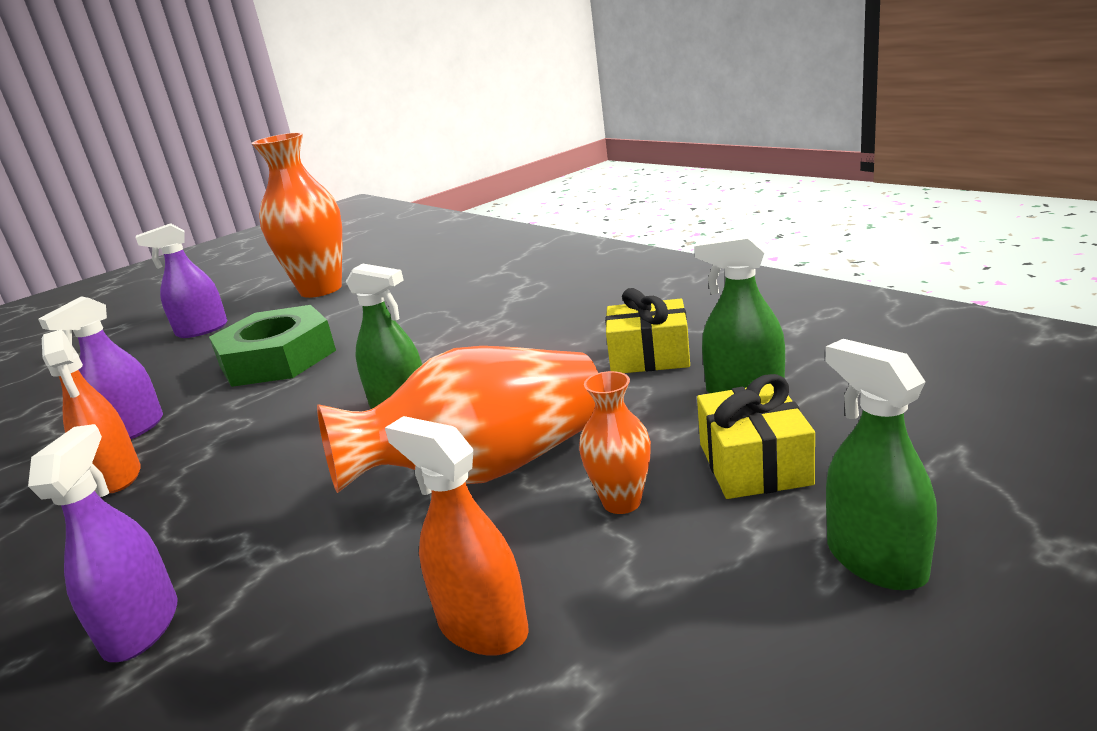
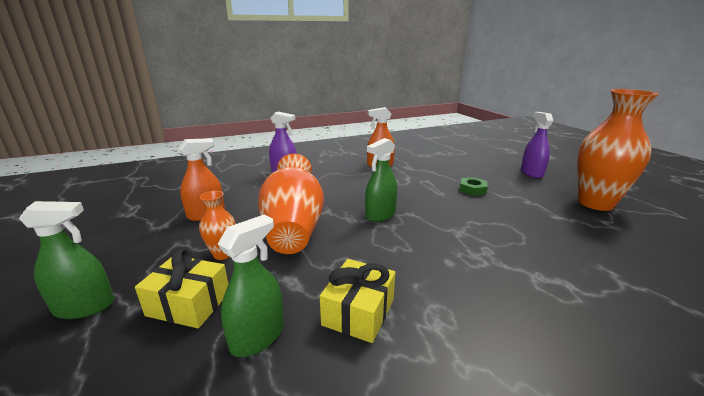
camera: 105 degrees right, 0 degrees up
purple spray bottle [38,296,163,439] -> none
green nut [209,305,336,387] -> green nut [460,177,488,196], size x0.44

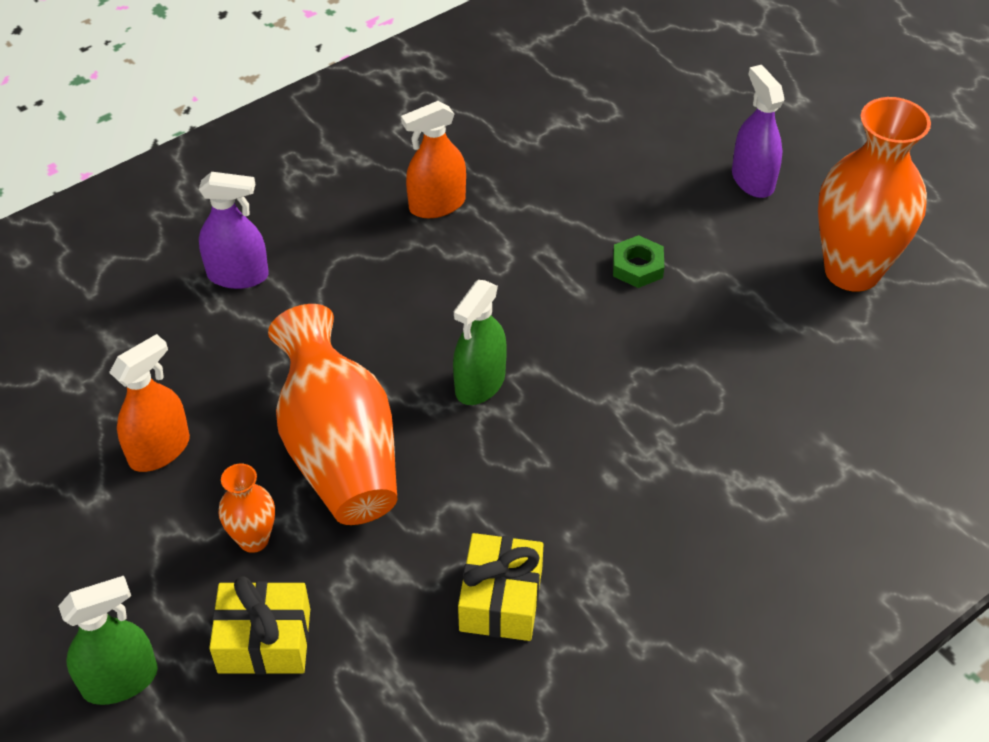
camera: 15 degrees left, 25 degrees up
green spray bottle [218,215,284,357] -> none

